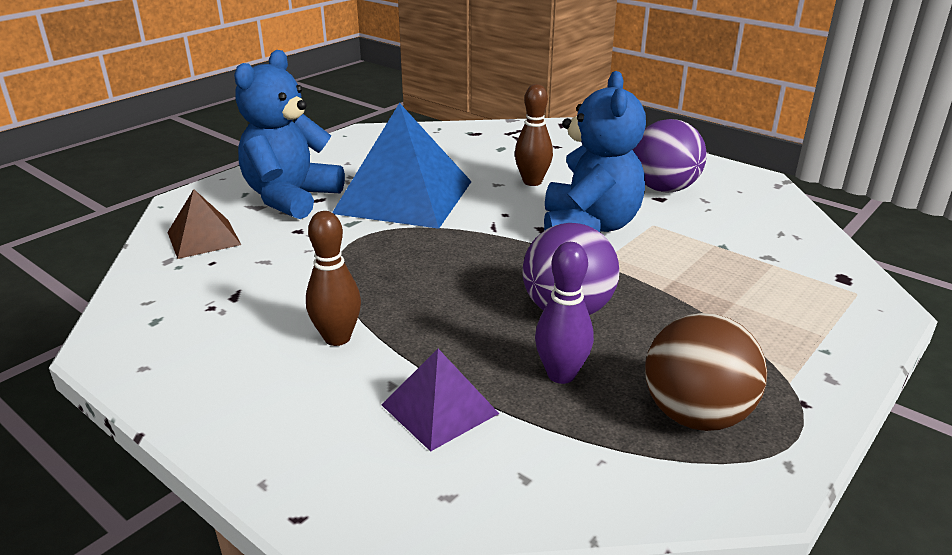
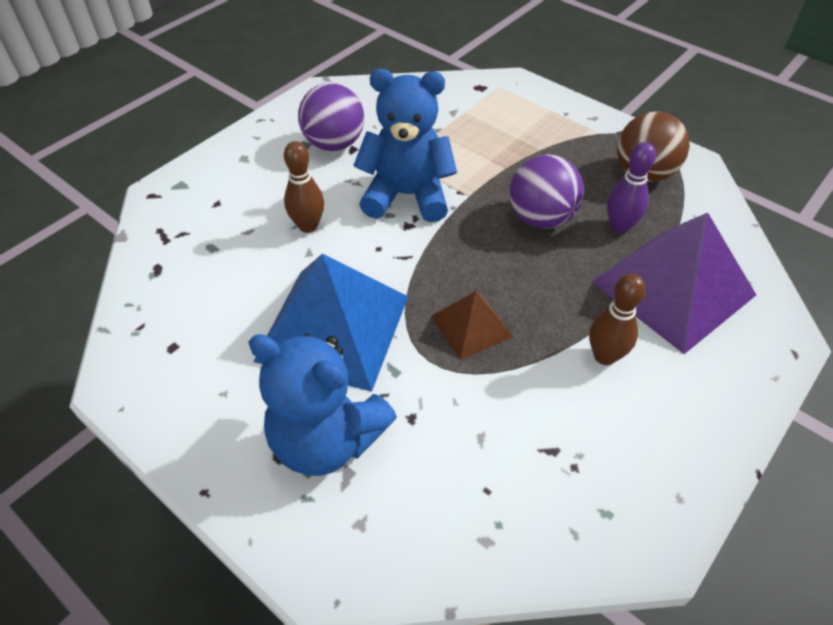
camera: 90 degrees left, 20 degrees up
brown pyramid [167,189,241,259] -> brown pyramid moved to [431,291,514,360]
purple pyramid [382,349,499,452] -> purple pyramid [591,213,756,354], size x1.98

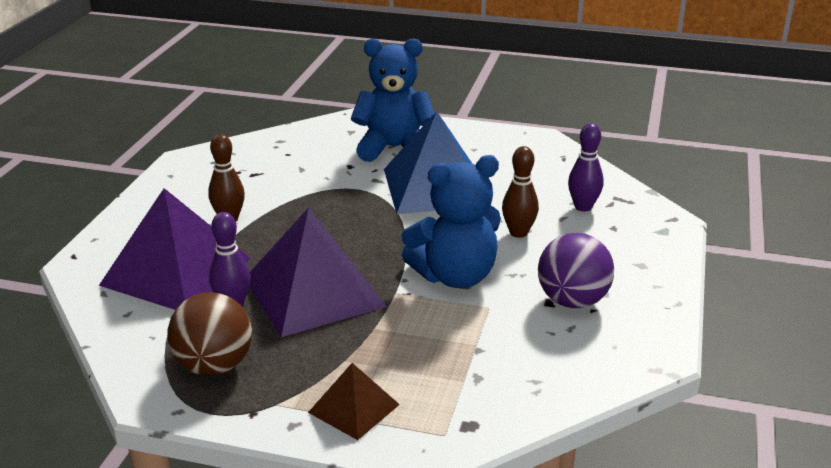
camera: 155 degrees right, 20 degrees down
brown pyramid [431,291,514,360] -> brown pyramid moved to [308,363,400,440]
purple ball [509,154,584,229] -> purple pyramid [250,207,387,337]
none -> purple bowling pin [568,123,604,212]

